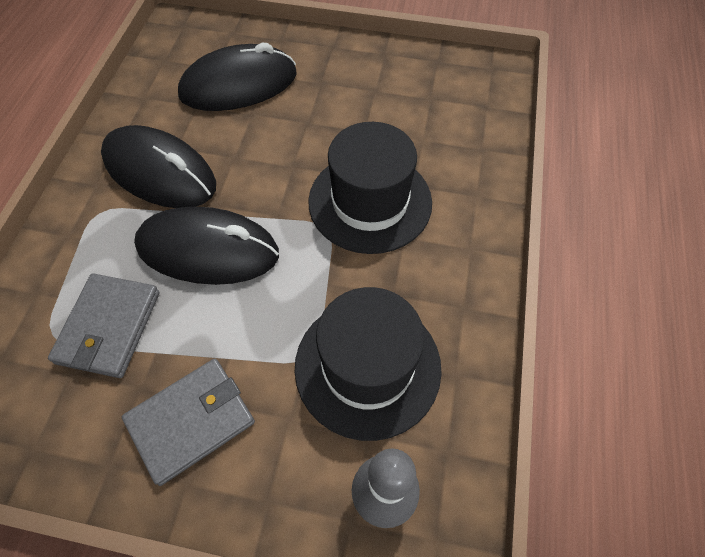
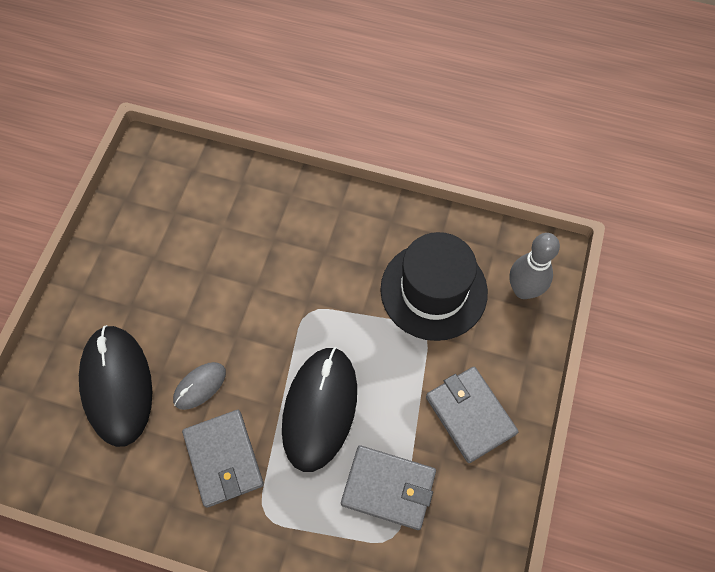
camera: 85 degrees left, 5 degrees up
black mouse [101,125,216,208] -> grey wallet [182,410,264,508]
black hat [308,122,432,254] -> none
none -> grey mouse [173,362,226,410]

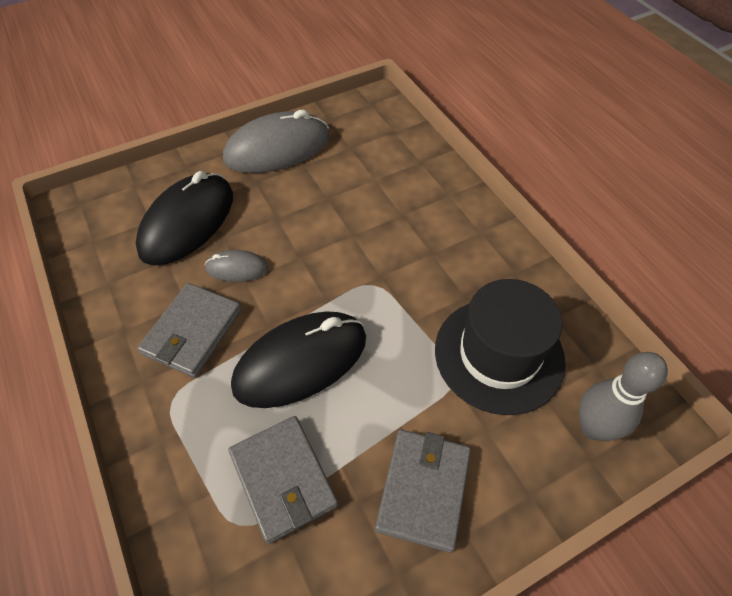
camera: 45 degrees right, 10 degrees down
none -> grey mouse [223,110,330,173]

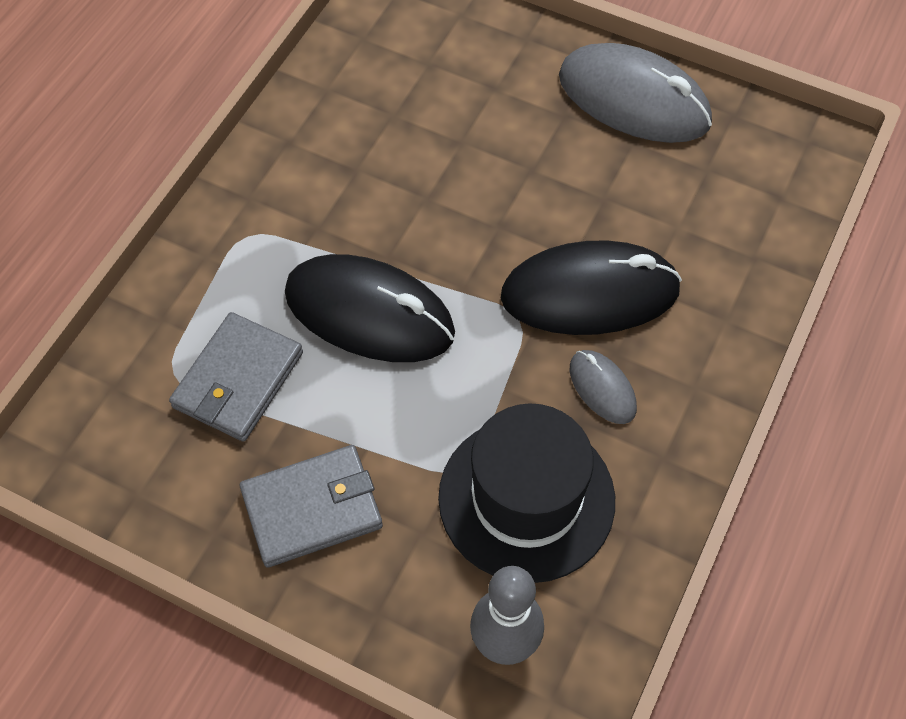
camera: 55 degrees right, 5 degrees up
black mouse [136,171,233,265] -> black mouse moved to [500,240,682,335]
grey wallet [137,283,242,378] -> none
grey mouse [204,250,268,282] -> grey mouse moved to [570,350,637,424]

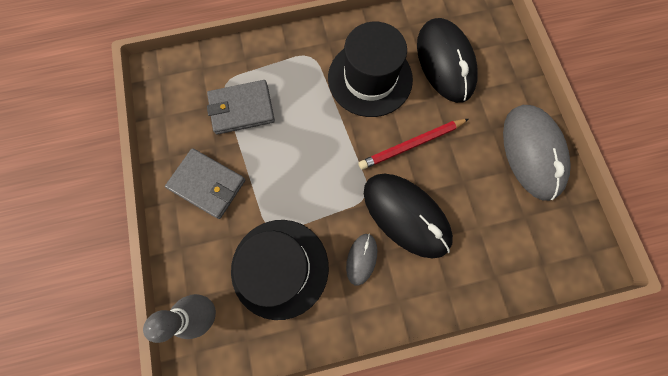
camera: 50 degrees right, 15 degrees up
black mouse [285,254,455,362] -> black mouse moved to [417,18,478,103]
none -> black hat [328,22,413,117]
none -> red pencil [358,119,469,170]

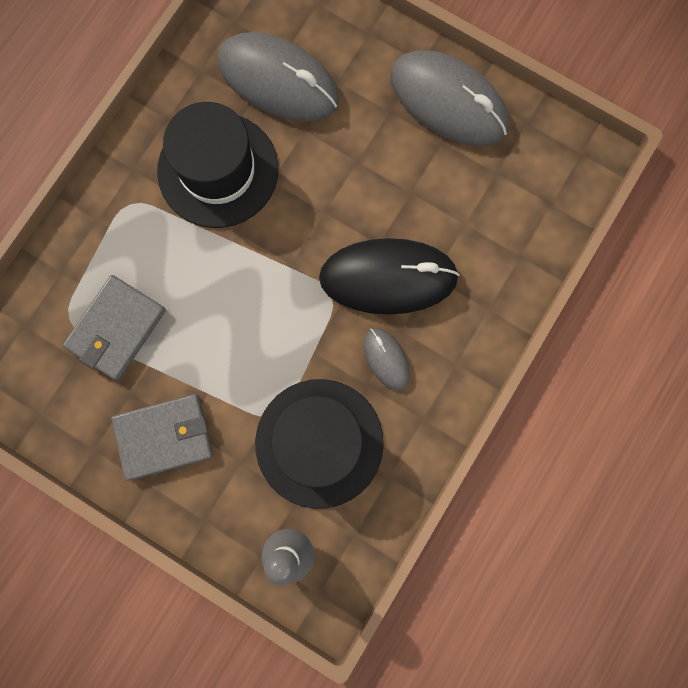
camera: 45 degrees left, 5 degrees up
red pencil [358,119,469,170] -> none
black mouse [417,18,478,103] -> grey mouse [218,32,339,122]

